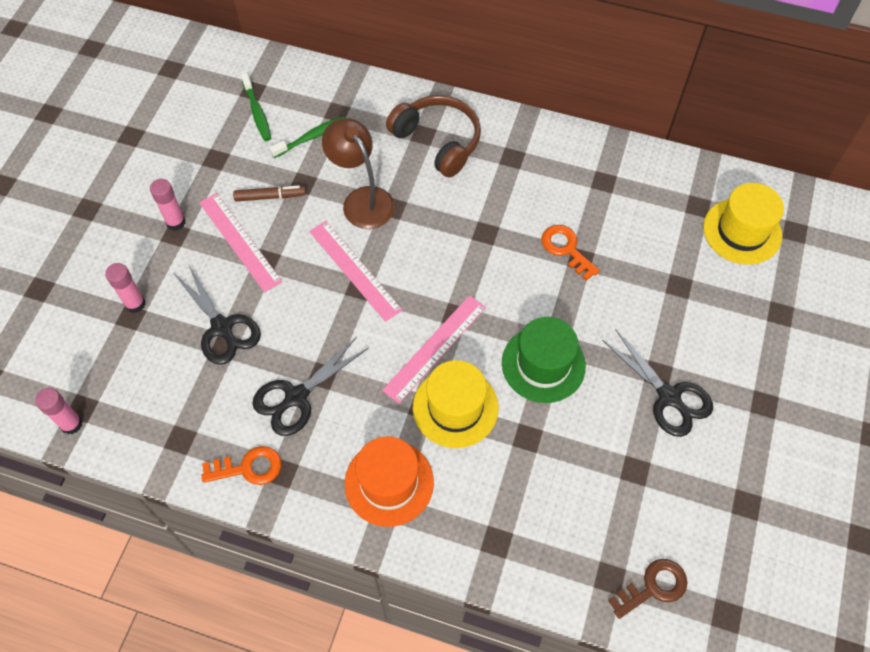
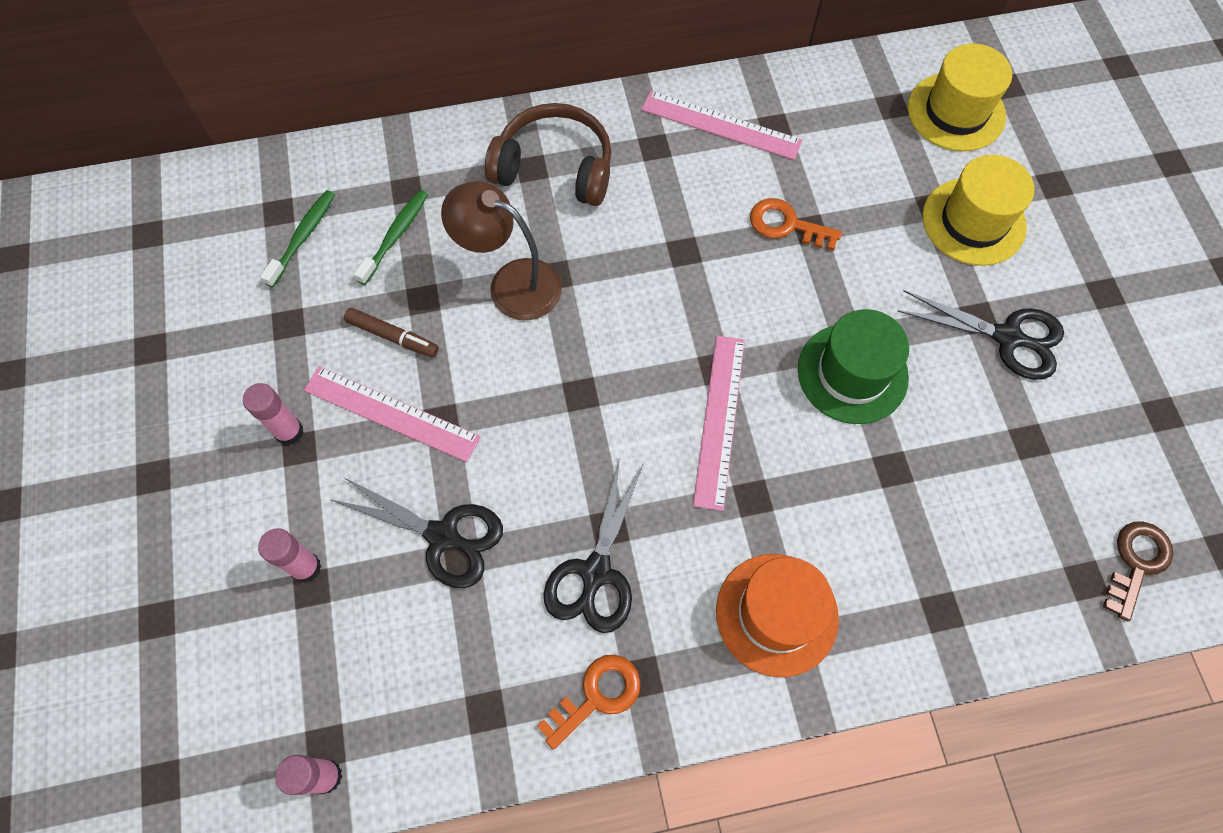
camera: 30 degrees left, 5 degrees up
brown marker [233,185,306,202] -> brown marker turned 60 degrees clockwise [344,308,439,358]
green toothbrush [241,73,271,141] -> green toothbrush turned 105 degrees counterclockwise [260,190,335,287]
pink ruler [309,221,402,322] -> pink ruler moved to [641,91,803,160]
yellow hat [413,360,499,448] -> yellow hat moved to [923,155,1035,266]

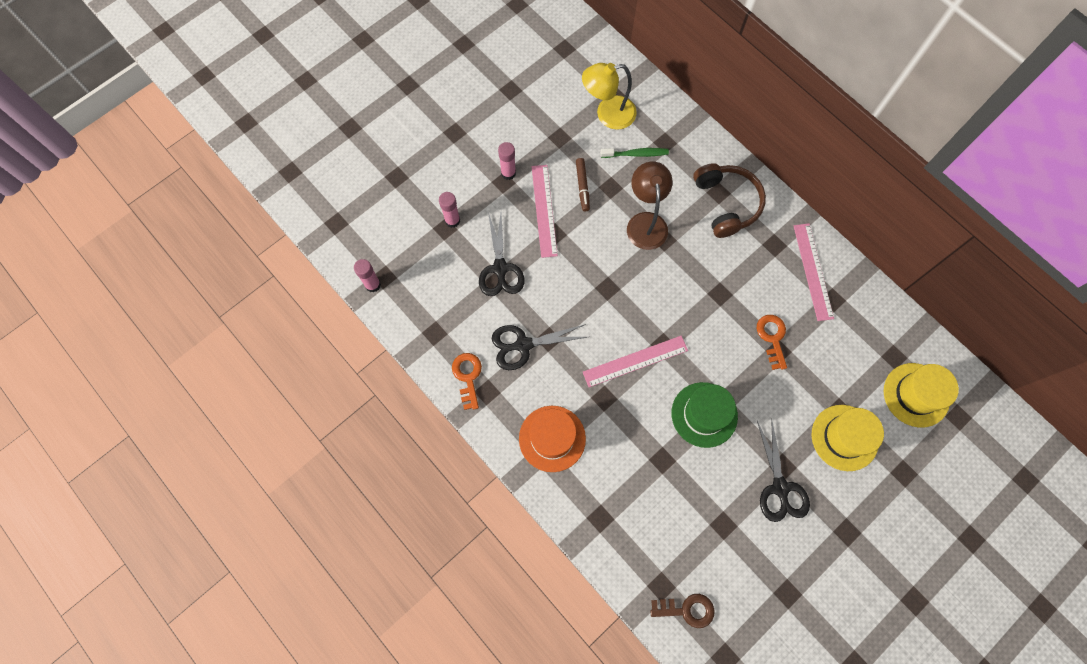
camera: 60 degrees right, 5 degrees up
green toothbrush [260,190,335,287] -> yellow lamp [582,63,637,130]
orange key [537,655,641,750] -> orange key turned 120 degrees counterclockwise [452,353,482,410]

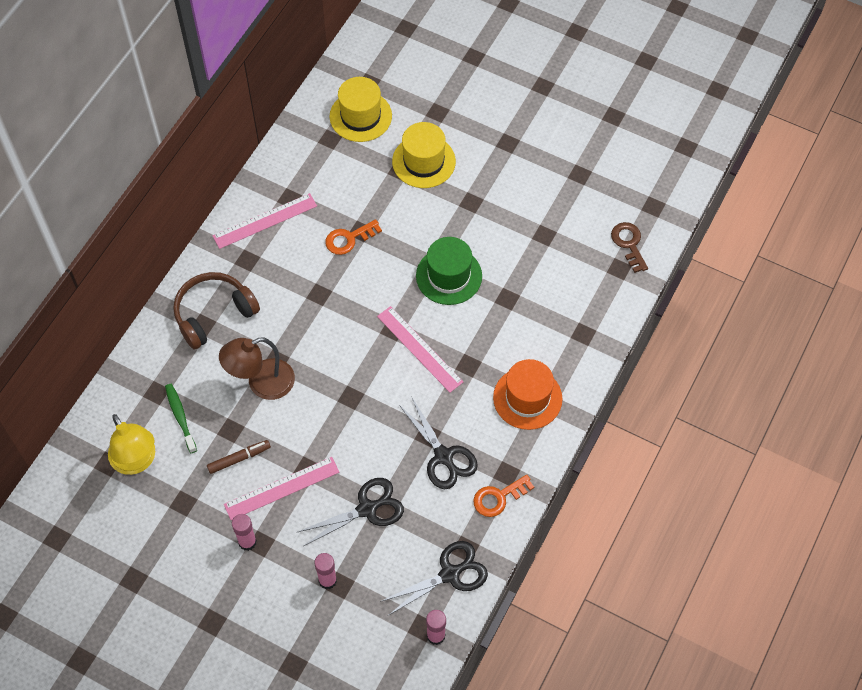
camera: 110 degrees left, 10 degrees down
black scissors [757,418,810,522] -> black scissors moved to [380,541,488,616]

